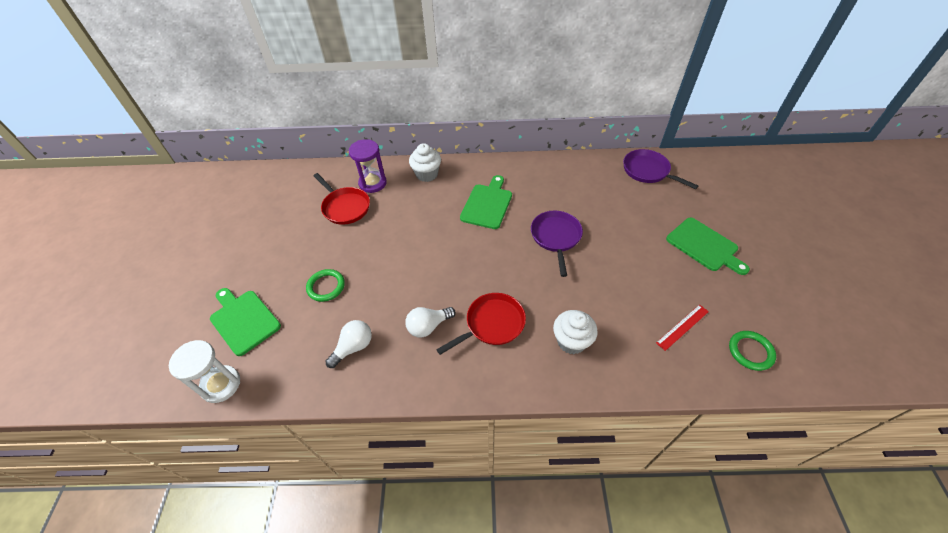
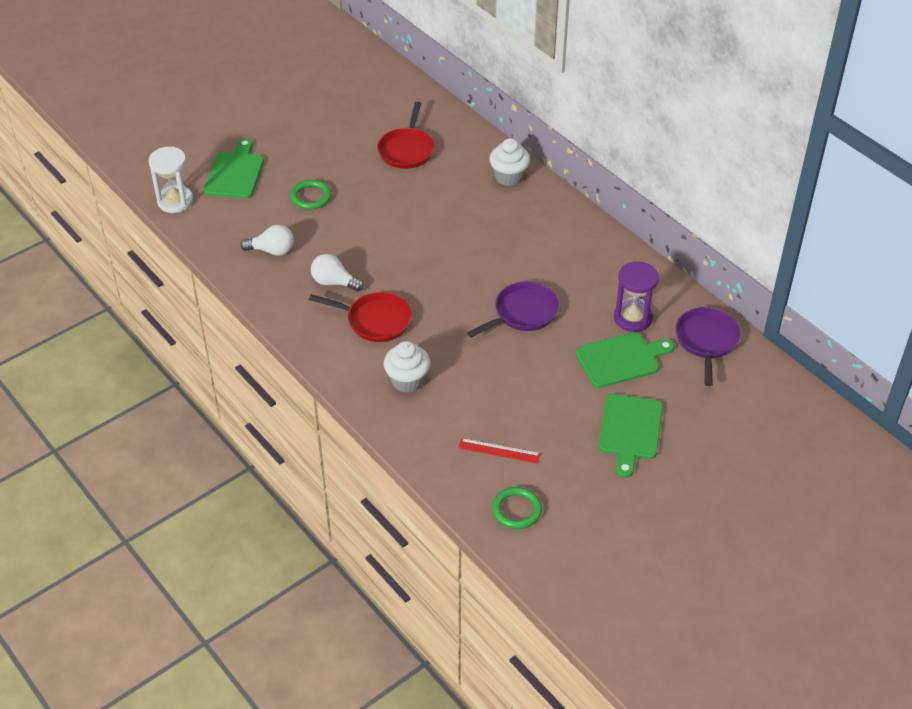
camera: 50 degrees right, 5 degrees down
purple hourglass [349,139,387,193] -> purple hourglass moved to [614,262,659,332]
green cutting board [460,175,512,229] -> green cutting board moved to [576,332,675,388]

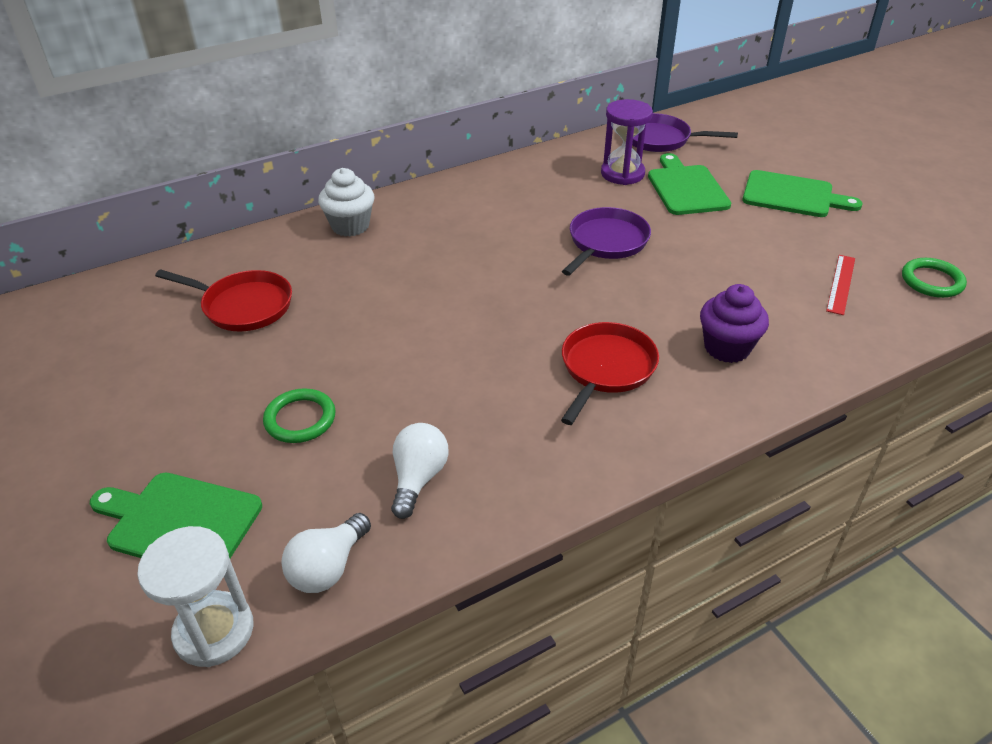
camera: 80 degrees left, 5 degrees down
white light bulb [311,254,364,292] -> white light bulb moved to [281,513,371,593]
white cupcake [384,341,430,393] -> purple cupcake [700,284,769,363]
purple pan [467,282,559,338] -> purple pan turned 60 degrees clockwise [562,207,651,276]

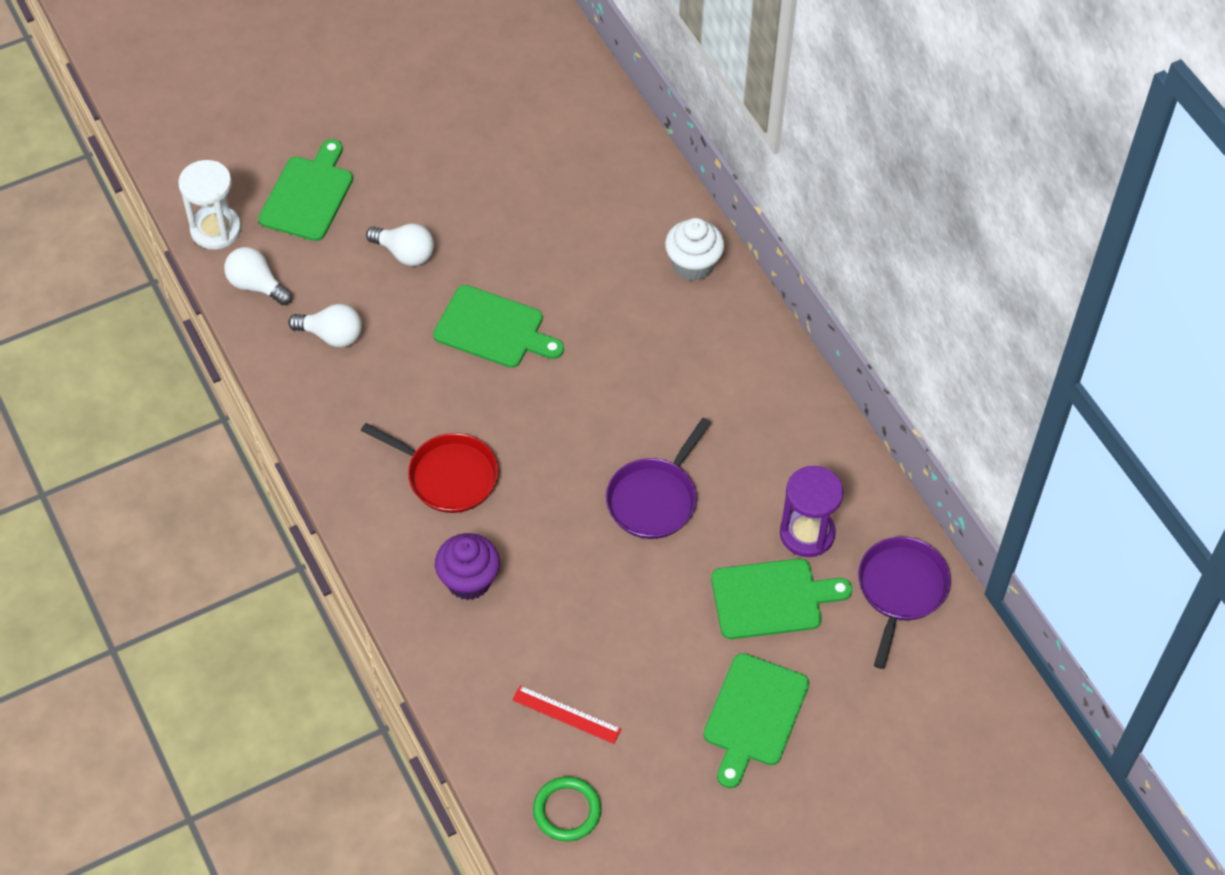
camera: 90 degrees right, 15 degrees up
red pan [155,269,292,331] -> none
green ring [263,388,336,443] -> white light bulb [366,223,434,266]
purple pan [562,207,651,276] -> purple pan turned 90 degrees clockwise [606,418,711,539]
none -> green cutting board [433,285,564,368]

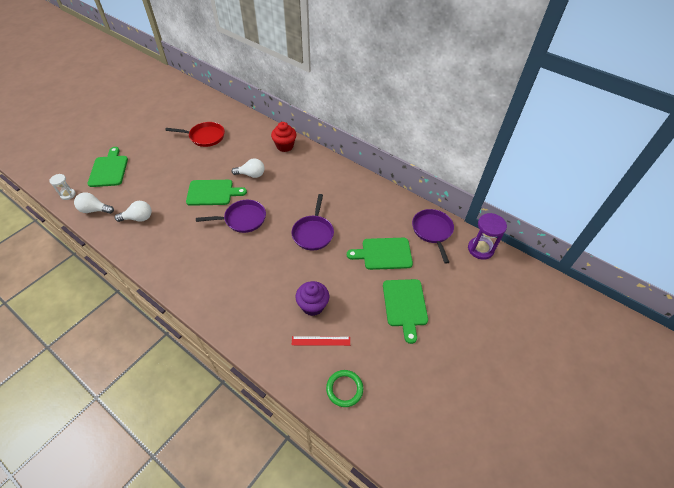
camera: 25 degrees left, 5 degrees down
white hourglass [178,160,241,250] -> white hourglass [49,174,76,200], size x0.59
red pan [361,423,499,513] -> red pan moved to [165,122,225,147]
white light bulb [366,223,434,266] -> white light bulb moved to [232,158,264,178]
purple cupcake [435,533,500,600] -> purple cupcake moved to [295,281,329,316]
white cupcake [665,218,725,281] -> red cupcake [271,122,296,152]
green cutting board [711,558,852,639] -> green cutting board turned 150 degrees counterclockwise [347,238,413,270]
purple hourglass [780,466,843,557] -> purple hourglass moved to [468,213,507,260]
none -> purple pan [196,200,266,233]

